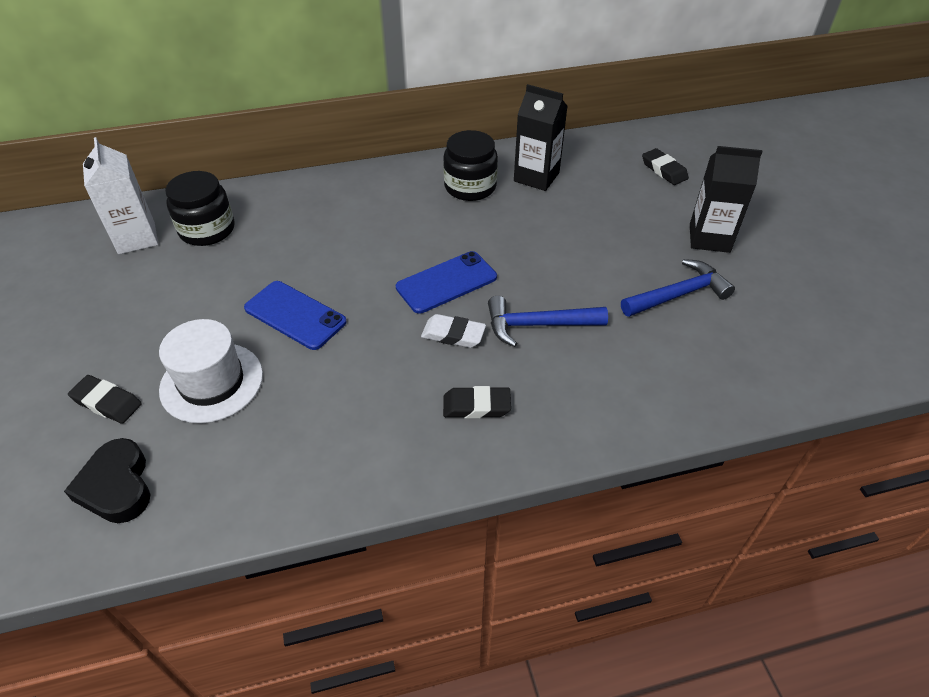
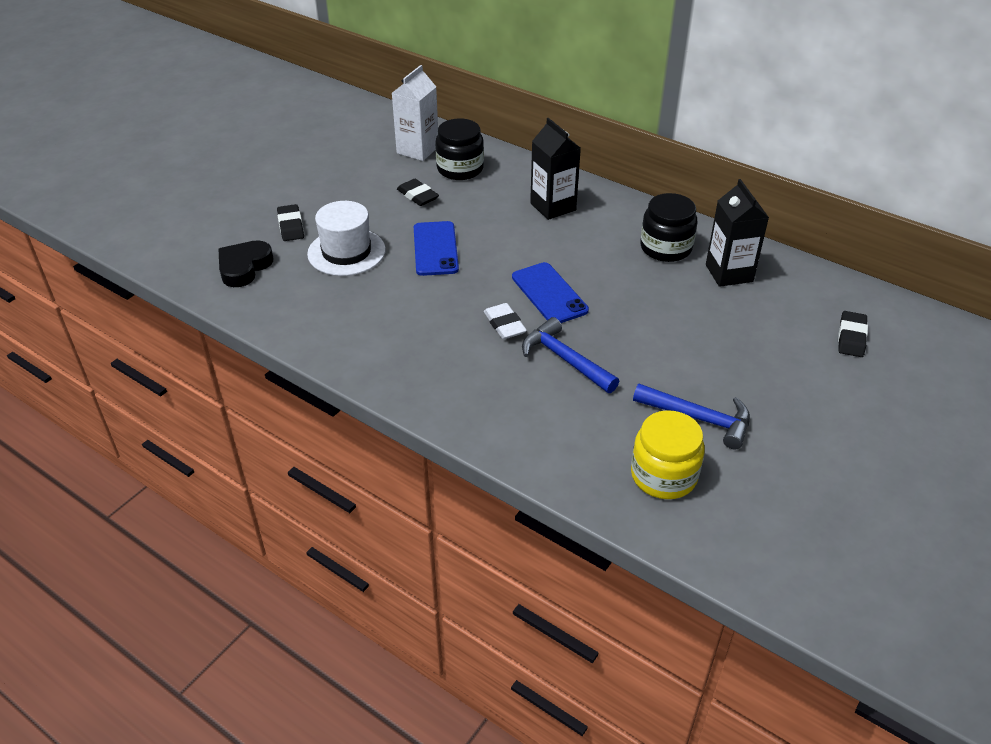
camera: 50 degrees right, 5 degrees down
blue phone [396,251,497,314] -> blue phone turned 45 degrees clockwise [512,262,589,323]
black eraser [443,386,511,418] -> black eraser moved to [397,179,439,206]
black carton [690,146,763,253] -> black carton moved to [530,118,581,220]
none -> yellow jar [631,410,705,499]

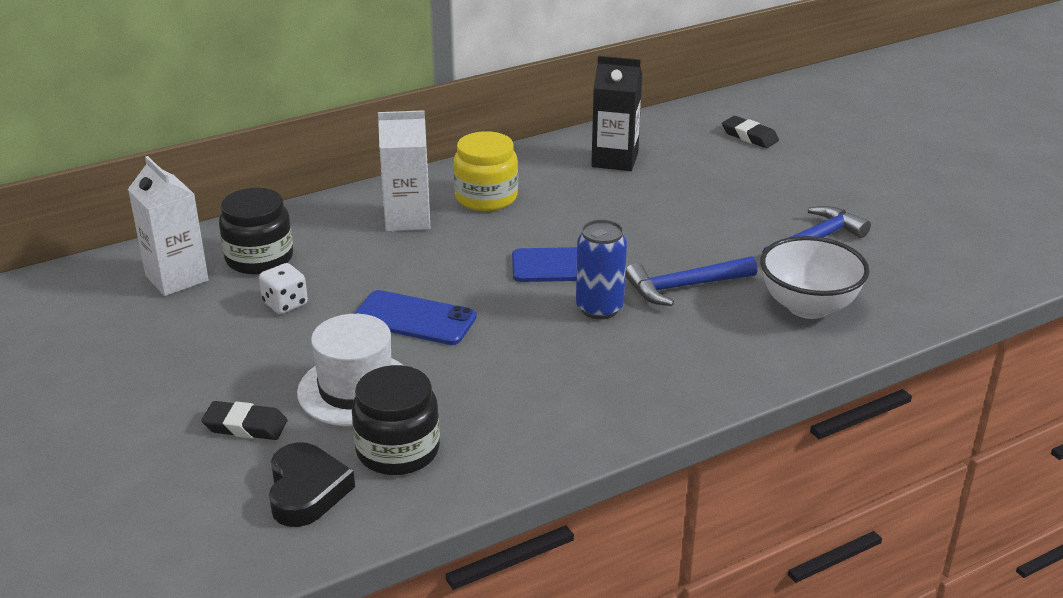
camera: 65 degrees left, 10 degrees down
black heart [218,240,273,287] -> black heart turned 150 degrees counterclockwise [269,442,355,527]
black eraser [397,179,439,206] -> white dice [259,263,308,314]
white eraser [484,303,527,339] -> blue can [576,219,627,319]
black carton [530,118,581,220] -> white carton [378,110,430,231]
yellow jar [631,410,705,499] -> yellow jar moved to [454,131,518,211]
black jar [640,193,697,262] -> black jar moved to [352,365,440,475]
none -> white bowl [760,236,869,319]

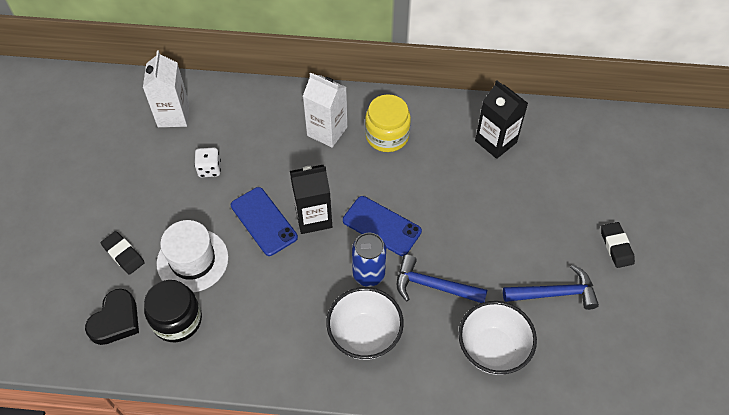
camera: 35 degrees right, 25 degrees up
black jar [219,188,293,274] -> none
black eraser [722,116,779,148] -> black eraser moved to [601,222,635,268]
none -> black carton [290,165,332,234]
none -> white bowl [326,287,404,360]

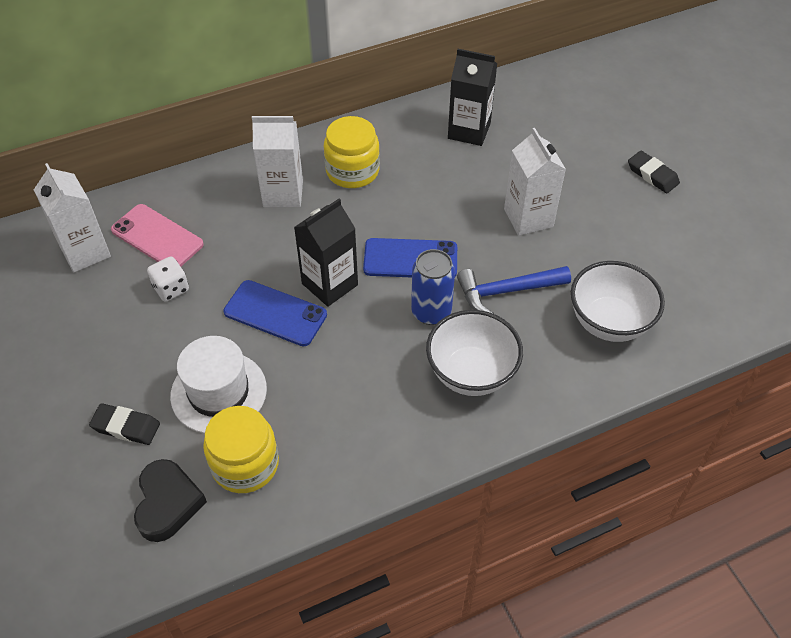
camera: 30 degrees left, 5 degrees down
black jar [144,280,202,342] -> yellow jar [203,406,279,493]
blue hammer [503,265,599,310] -> none
none -> pink phone [111,204,204,266]
none -> white carton [504,128,566,236]

